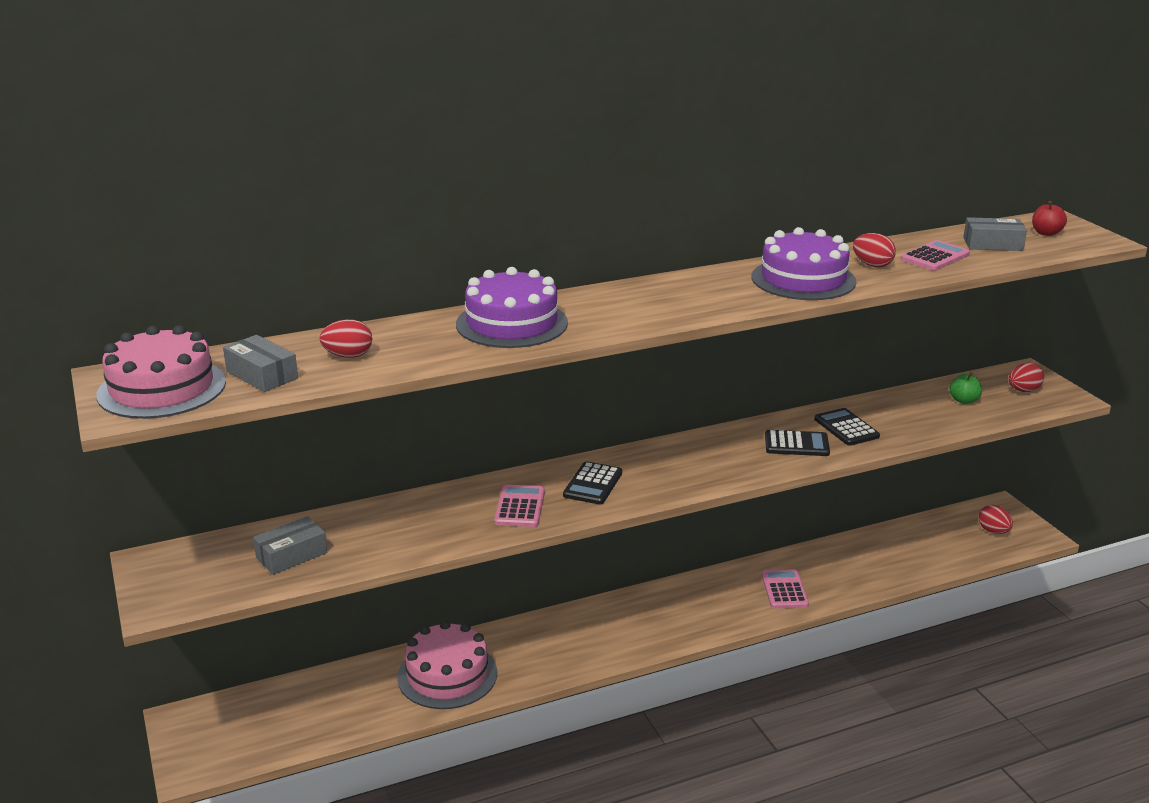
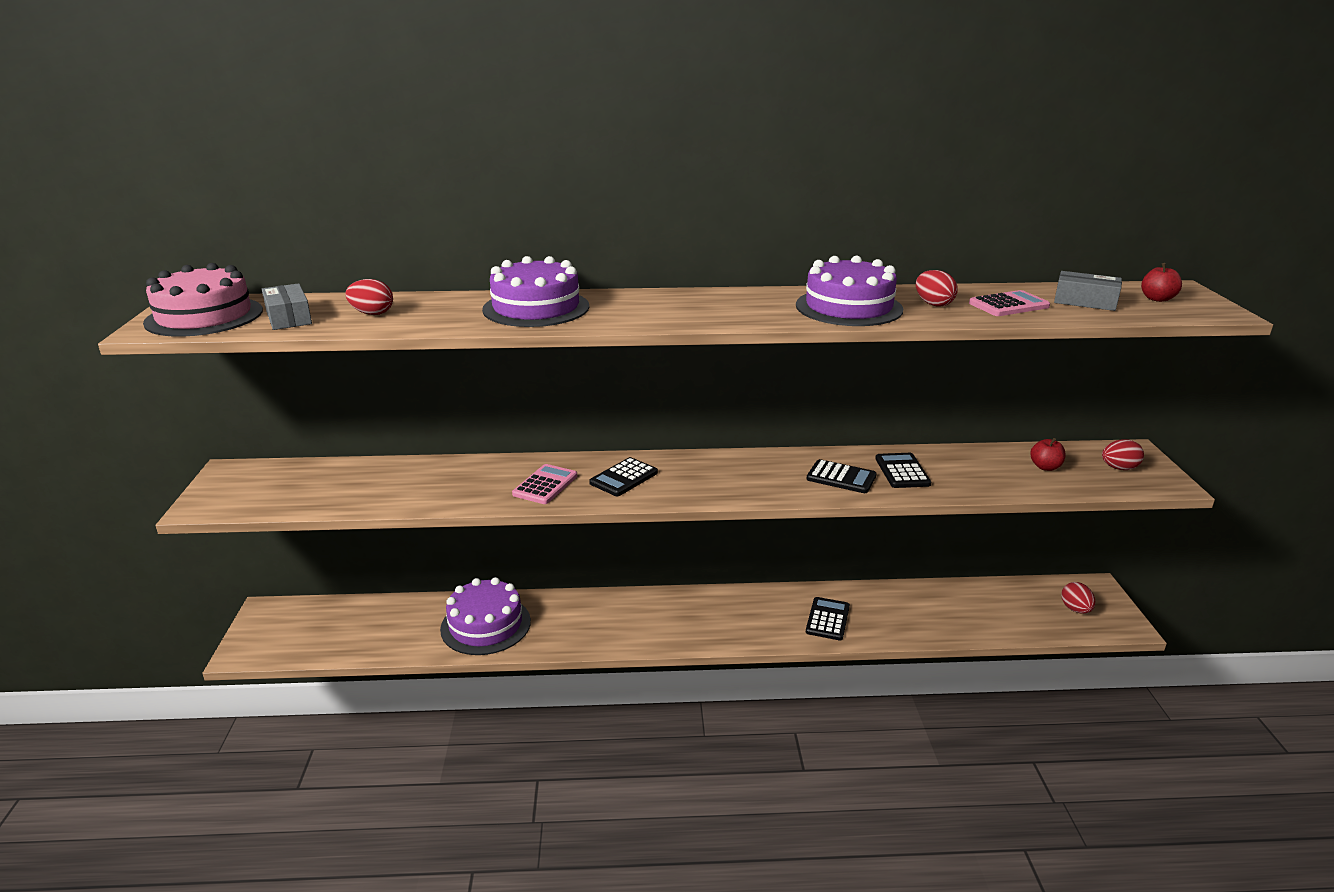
camera: 20 degrees right, 0 degrees up
grey box [253,516,327,575] -> none
pink cake [397,621,497,709] -> purple cake [440,577,531,655]
pink calculator [761,569,809,609] -> black calculator [806,597,850,641]
green apple [949,372,982,404] -> red apple [1030,438,1066,471]

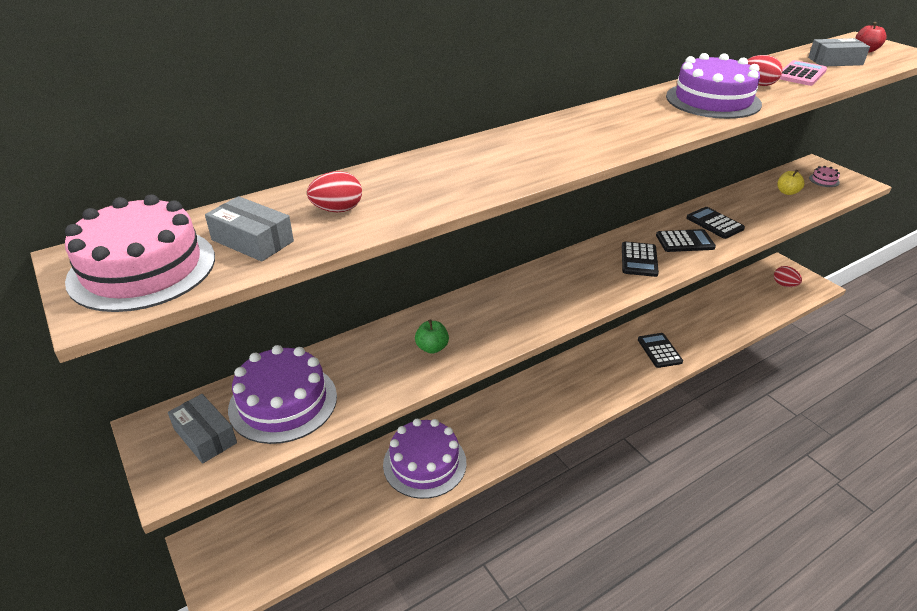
camera: 30 degrees left, 10 degrees up
purple cake [482,256,589,327] -> purple cake moved to [228,345,337,444]
pink calculator [512,464,577,504] -> none
black calculator [589,457,658,496] -> black calculator moved to [622,242,659,277]
red apple [1030,438,1066,471] -> yellow apple [777,170,805,195]
red egg [1102,439,1144,470] -> pink cake [809,166,840,187]
none -> grey box [168,394,237,464]
none -> green apple [415,319,449,354]

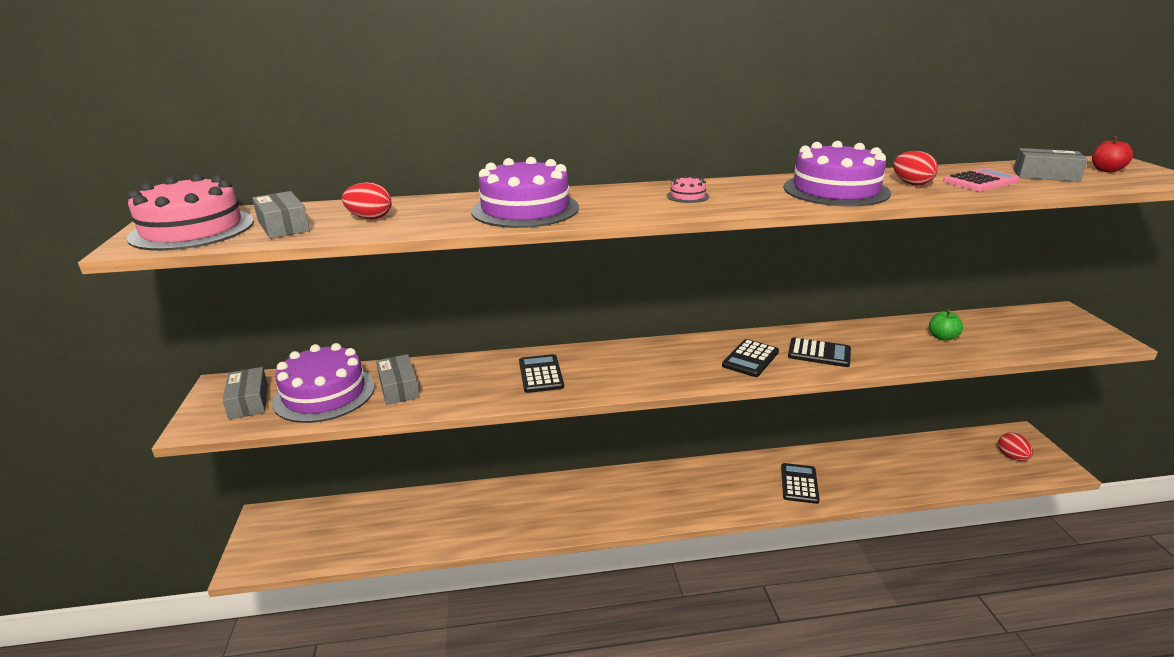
camera: 25 degrees right, 10 degrees down
purple cake [383,419,466,499] -> purple cake moved to [471,157,579,228]
green apple [415,319,449,354] -> green apple moved to [929,309,963,341]
black calculator [686,207,745,239] -> black calculator moved to [519,354,564,393]
yellow apple [777,170,805,195] -> none
pink cake [809,166,840,187] -> pink cake moved to [667,175,709,203]
none -> grey box [376,354,419,405]

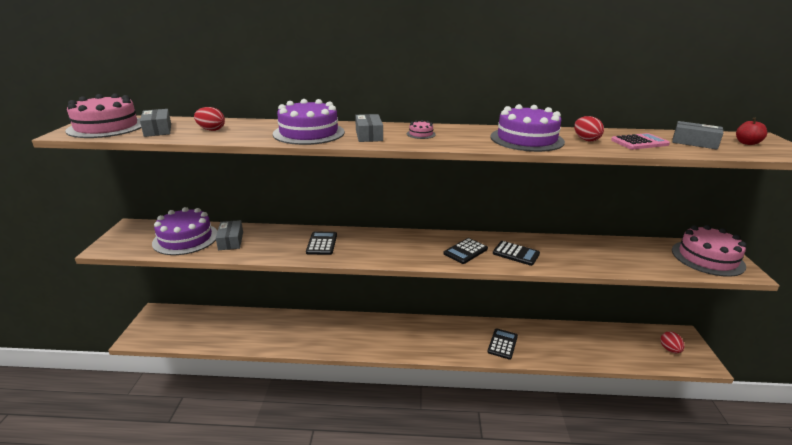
camera: 10 degrees right, 0 degrees up
grey box [222,367,268,419] -> grey box moved to [355,114,383,142]
green apple [929,309,963,341] -> none
none -> pink cake [672,225,746,277]

